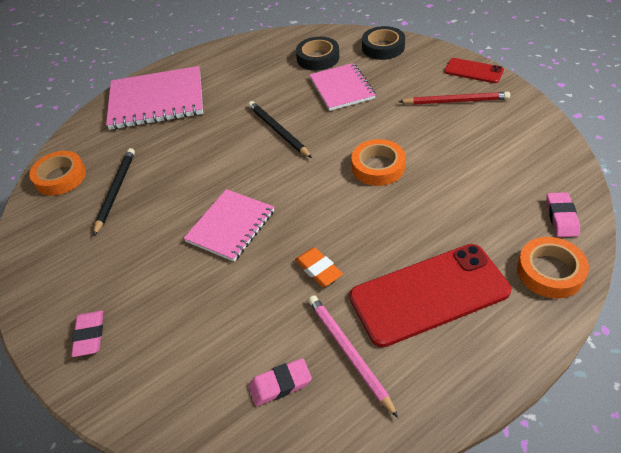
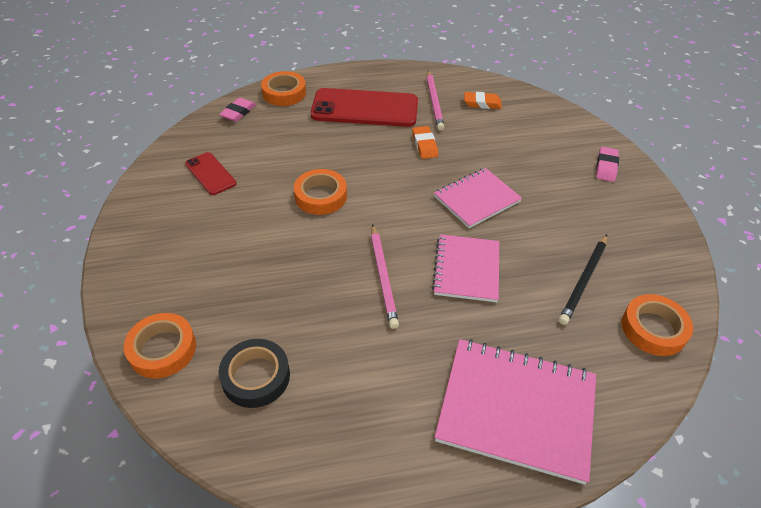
camera: 160 degrees left, 0 degrees up
black pencil [248,101,312,158] -> pink pencil [371,224,399,329]
pink eraser [249,358,312,406] -> orange eraser [464,92,502,109]
pink notebook [309,63,376,111] -> pink notebook moved to [432,234,499,302]
black tape [362,26,405,60] -> orange tape [124,313,196,379]
red pencil [399,92,510,105] -> none
red phone [444,58,504,83] -> red phone moved to [185,152,236,195]

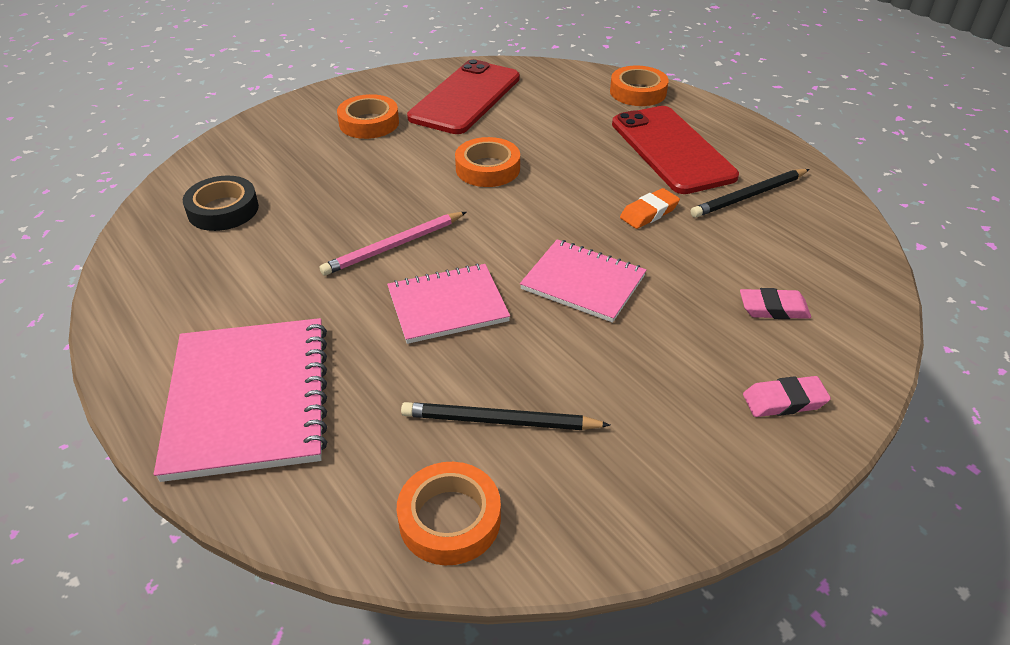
camera: 65 degrees right, 5 degrees down
orange tape [124,313,196,379] -> orange tape moved to [337,94,399,139]
red phone [185,152,236,195] -> red phone [407,59,520,134], size x1.95
pink eraser [219,98,256,122] -> pink eraser moved to [740,288,811,319]
pink pencil [427,71,444,131] -> black pencil [691,169,810,218]
orange eraser [464,92,502,109] -> none

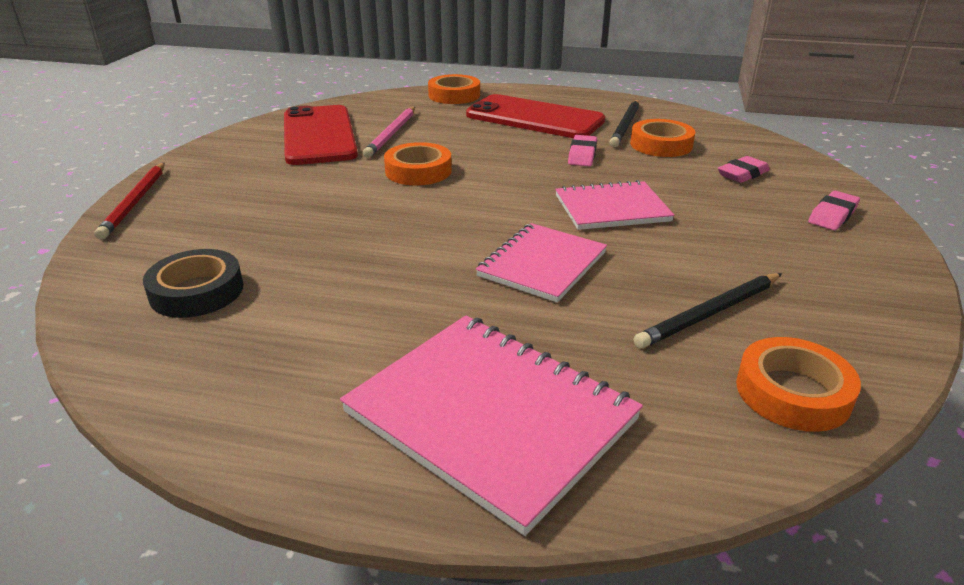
camera: 40 degrees left, 10 degrees down
pink pencil [319,212,466,276] -> pink pencil moved to [363,107,415,158]
orange tape [337,94,399,139] -> orange tape moved to [630,119,695,157]
orange eraser [620,188,680,229] -> pink eraser [568,135,597,166]
none -> red pencil [95,163,164,240]

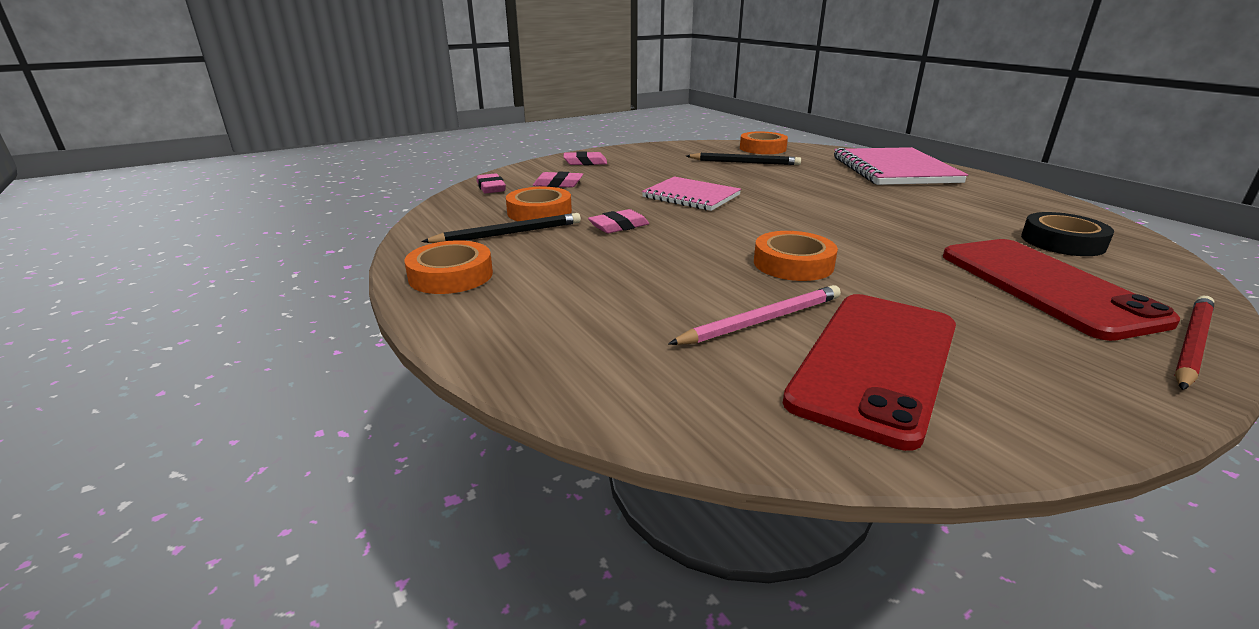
camera: 135 degrees left, 5 degrees down
orange tape [428,74,480,104] -> orange tape moved to [404,240,493,294]
red phone [466,94,605,138] -> red phone moved to [943,239,1180,341]
pink notebook [476,223,607,302] -> none
none -> pink eraser [477,173,506,193]

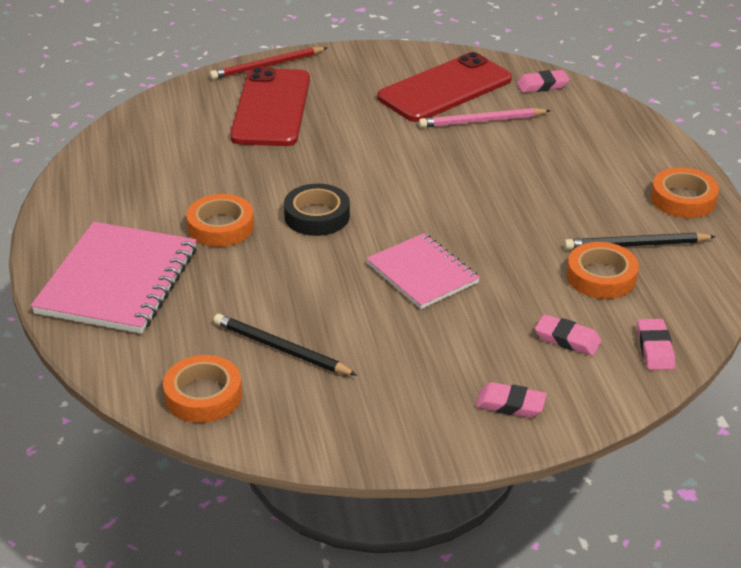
camera: 160 degrees left, 10 degrees up
pink eraser [588,209,649,233] -> pink eraser moved to [517,70,570,93]
orange tape [754,231,838,281] -> orange tape moved to [186,194,254,247]
black tape [1021,212,1114,256] -> black tape moved to [284,184,350,236]

